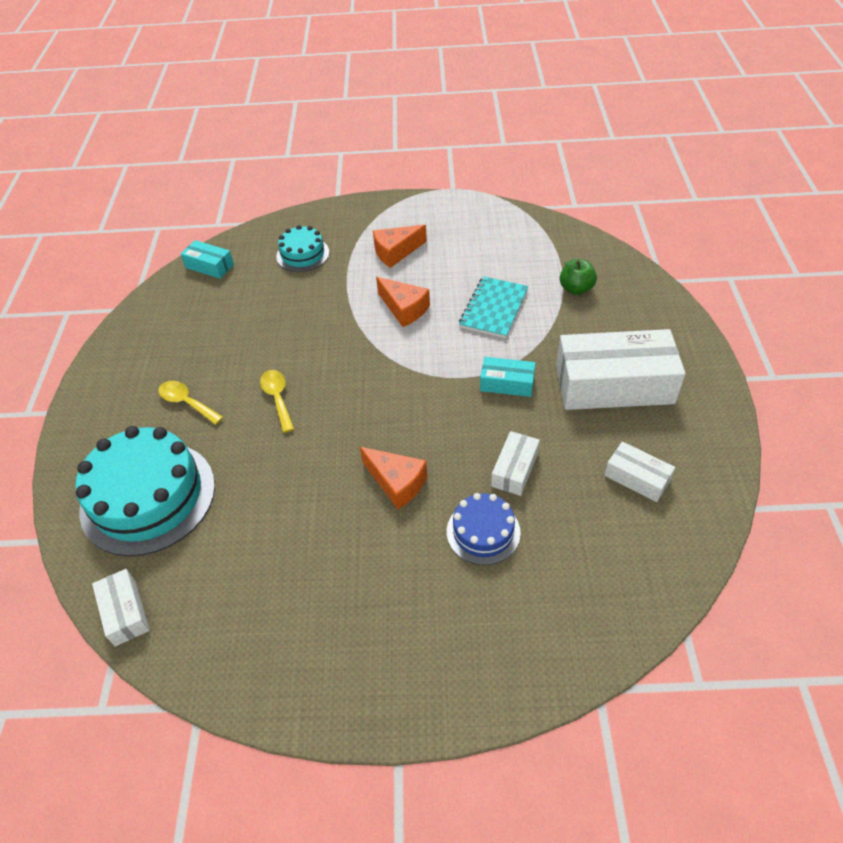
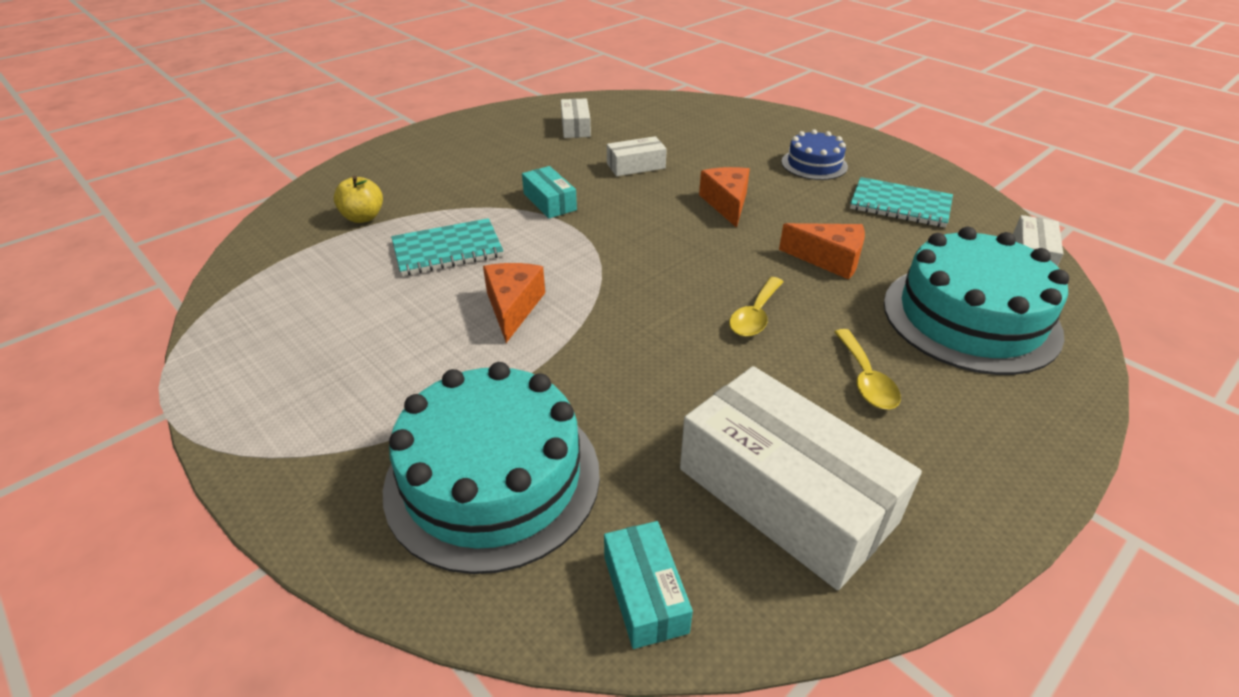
camera: 135 degrees left, 10 degrees down
turquoise cake [276,225,329,272] -> turquoise cake [383,362,600,574], size x1.91
orange cheese [373,225,427,268] -> orange cheese moved to [779,223,865,280]
blue cake [447,493,521,565] -> blue cake moved to [781,129,848,180]
white box [556,329,685,410] -> white box moved to [680,366,922,590]
green apple [560,259,597,295] -> yellow apple [334,176,383,223]
none -> turquoise notebook [850,177,953,228]

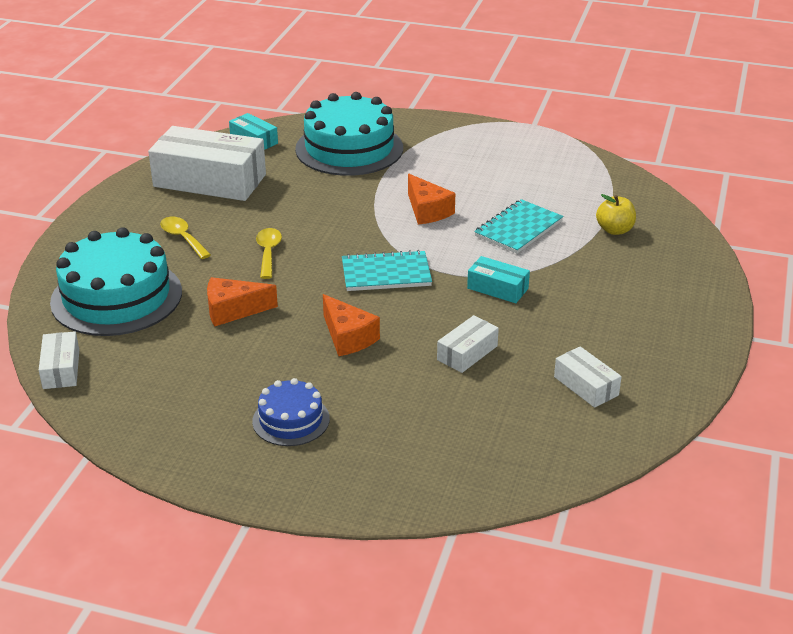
camera: 150 degrees right, 5 degrees down
turquoise notebook [850,177,953,228] -> turquoise notebook moved to [342,250,432,291]

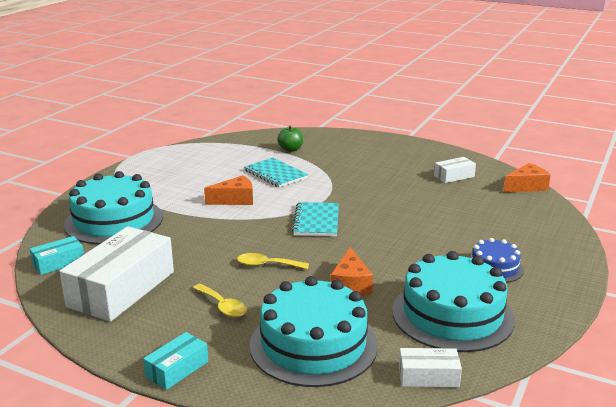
camera: 80 degrees left, 10 degrees down
yellow spoon [160,217,211,259] -> yellow spoon turned 105 degrees counterclockwise [193,284,247,317]
orange cheese [323,294,380,356] -> orange cheese moved to [503,163,551,192]
white box [437,315,499,373] -> none
turquoise box [467,256,530,303] -> turquoise box moved to [143,332,208,390]
yellow apple [596,194,636,235] -> green apple [277,126,303,152]
none -> turquoise cake [392,251,515,352]

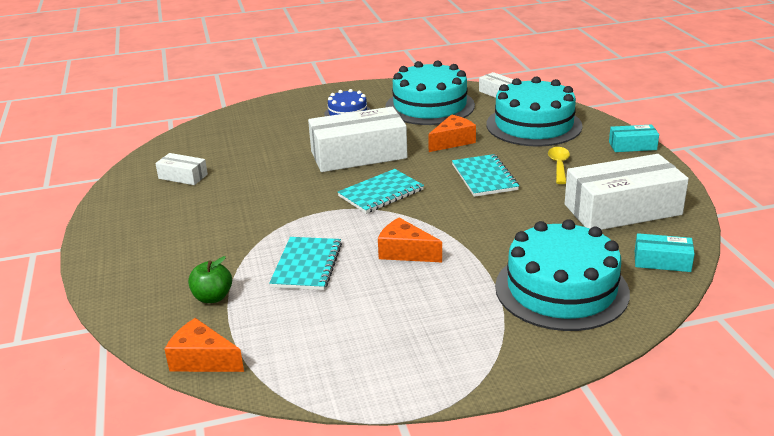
camera: 130 degrees left, 5 degrees up
yellow spoon [237,253,309,269] -> turquoise notebook [452,154,519,197]
orange cheese [503,163,551,192] -> orange cheese moved to [165,318,244,372]
none -> white box [308,107,407,172]

